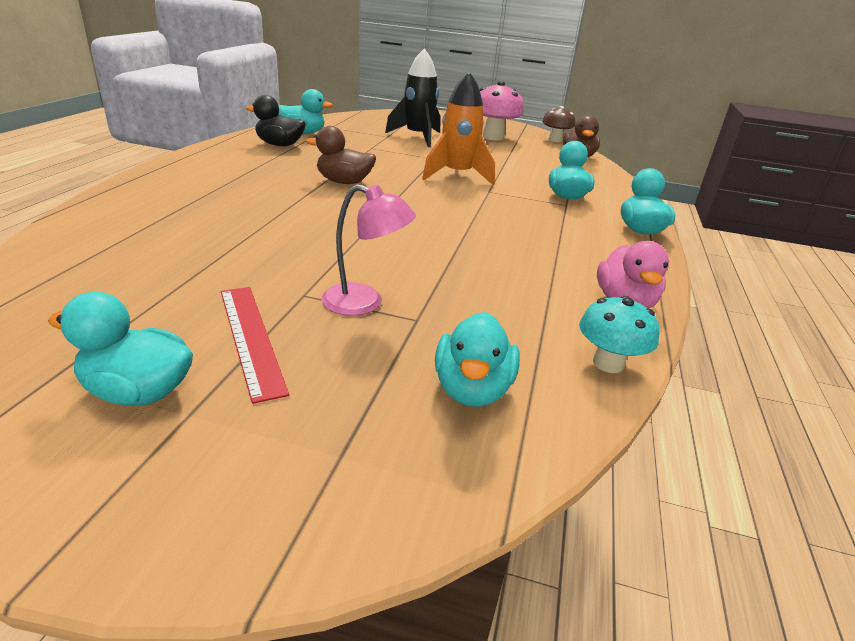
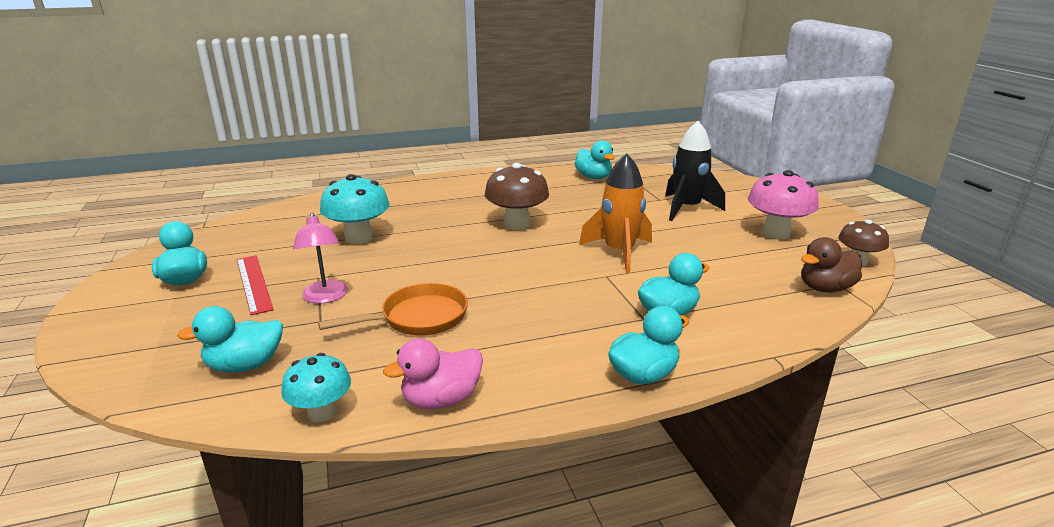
camera: 60 degrees right, 5 degrees down
red ruler [221,287,289,404] -> red ruler turned 60 degrees counterclockwise [237,255,274,315]
black duck [246,95,306,146] -> none
brown duck [306,126,376,184] -> brown mushroom [485,163,549,230]
none -> orange pan [318,283,468,336]
none -> turquoise mushroom [320,174,389,244]

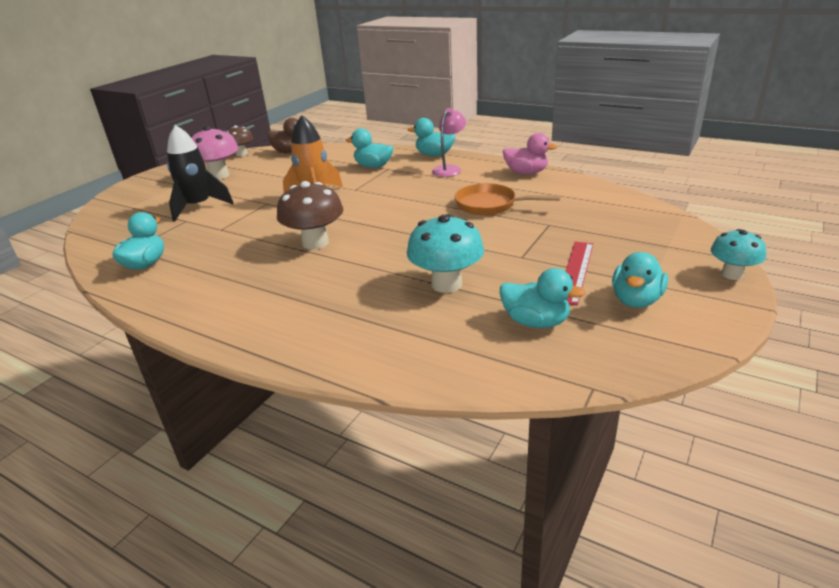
camera: 130 degrees left, 5 degrees up
turquoise duck [177,306,283,372] -> turquoise duck moved to [500,268,586,328]
turquoise mushroom [281,353,351,422] -> turquoise mushroom moved to [711,229,766,280]
pink lamp [293,213,348,304] -> pink lamp moved to [432,108,466,177]

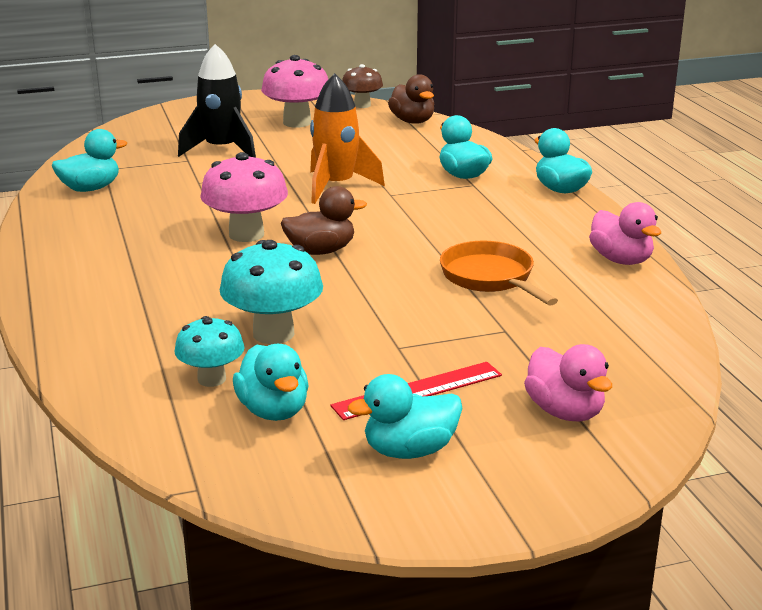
camera: 40 degrees right, 5 degrees down
brown mushroom [277,181,343,249] -> pink mushroom [200,152,288,242]
pink lamp [432,108,466,177] -> none
turquoise mushroom [711,229,766,280] -> turquoise mushroom moved to [174,316,245,387]
none -> brown duck [281,186,367,255]
none -> pink duck [524,344,612,422]

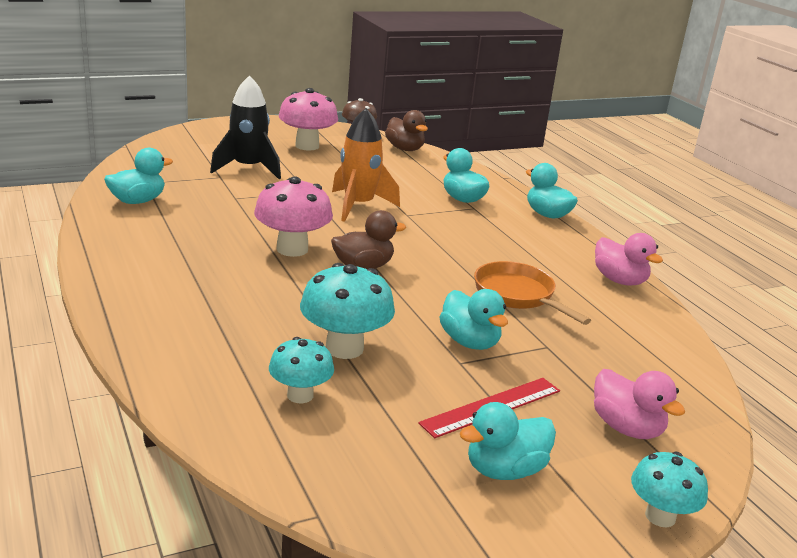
camera: 10 degrees left, 0 degrees up
turquoise duck [233,344,309,421] -> turquoise duck moved to [439,289,508,350]
none -> turquoise mushroom [631,452,708,527]

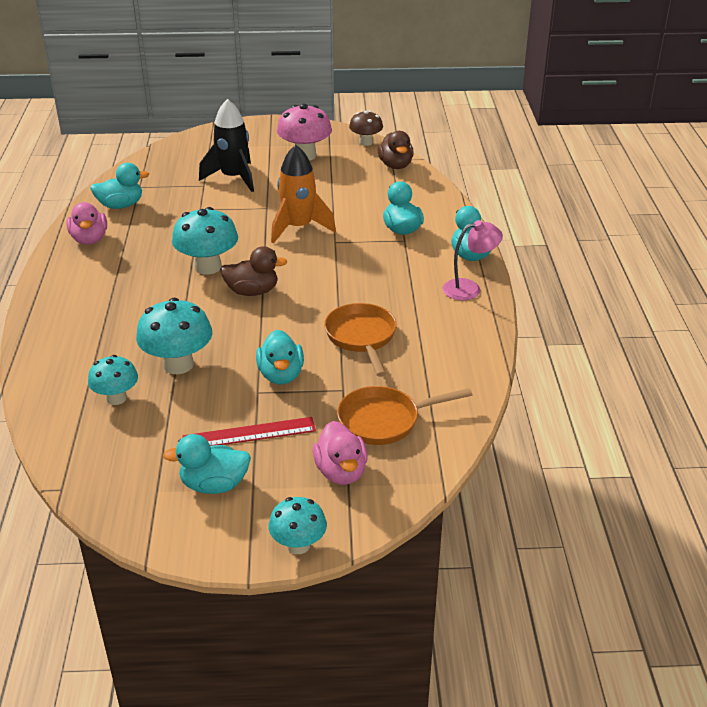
camera: 25 degrees right, 10 degrees up
pink mushroom [254,176,333,257] -> turquoise mushroom [172,207,238,275]
pink duck [595,233,663,286] -> pink duck moved to [66,202,107,244]
none -> orange pan [337,386,472,445]
none -> pink lamp [443,220,503,301]

